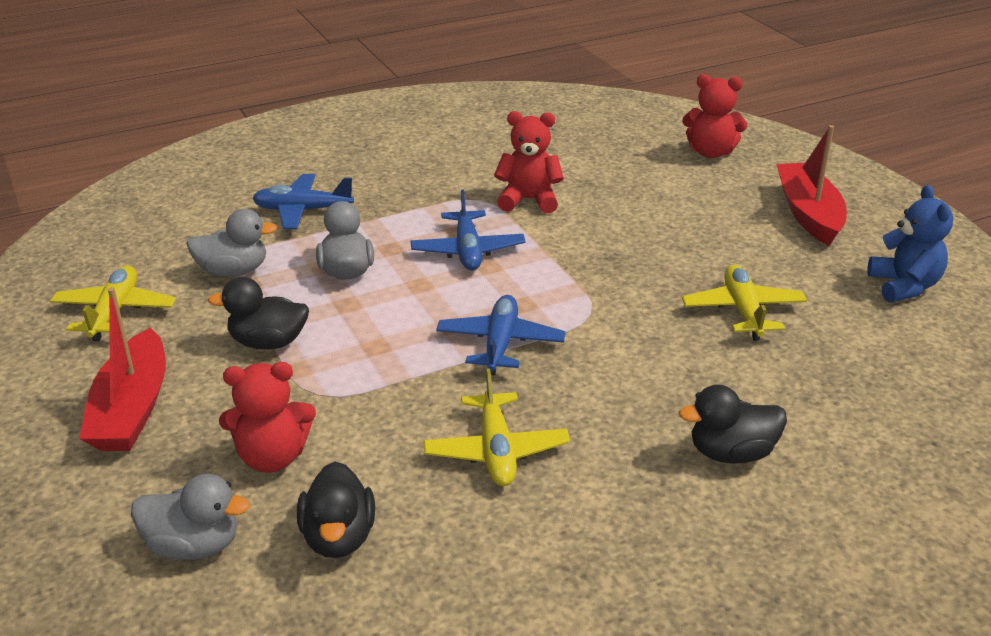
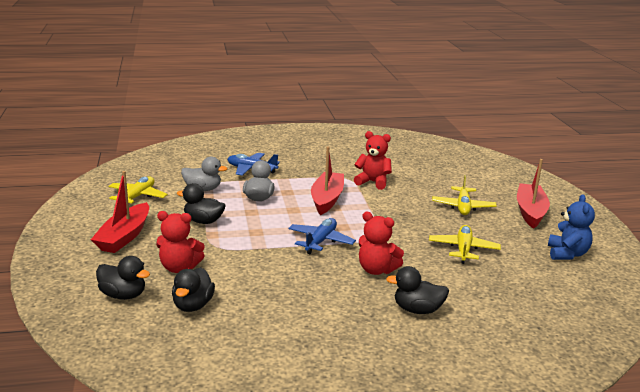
camera: 15 degrees right, 10 degrees down
grey duck [131,474,250,560] -> black duck [96,256,150,300]
blue plane [411,190,526,270] -> red boat [311,146,344,215]
yellow plane [423,368,570,486] -> yellow plane moved to [432,175,497,215]
red teddy bear [682,74,747,158] -> red teddy bear moved to [359,212,404,275]

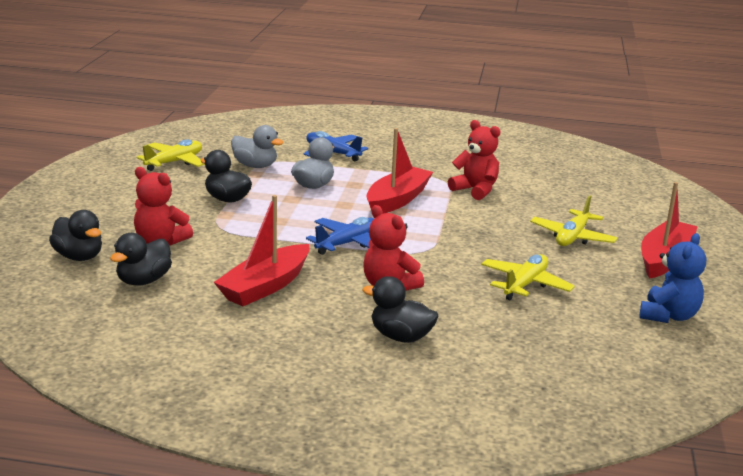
camera: 20 degrees right, 0 degrees up
red boat [91,171,149,253] -> red boat moved to [214,195,310,306]

